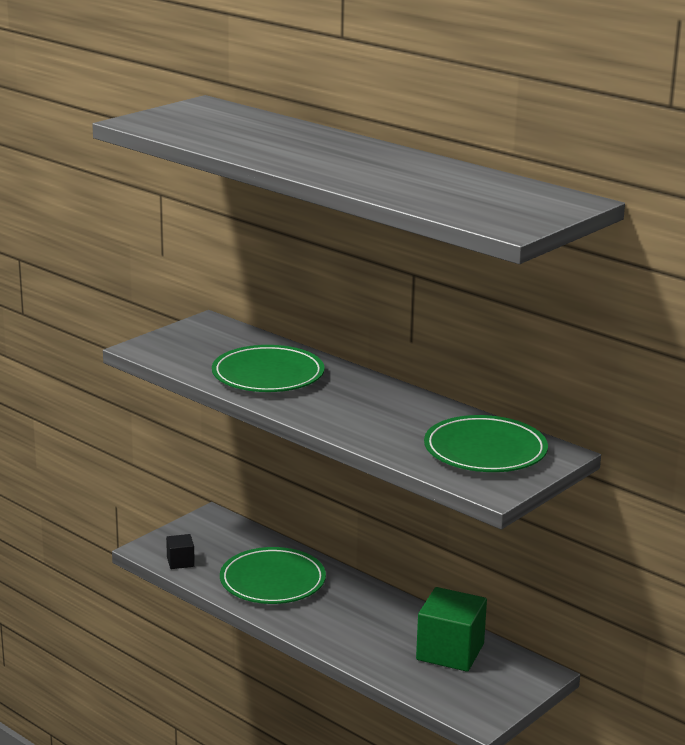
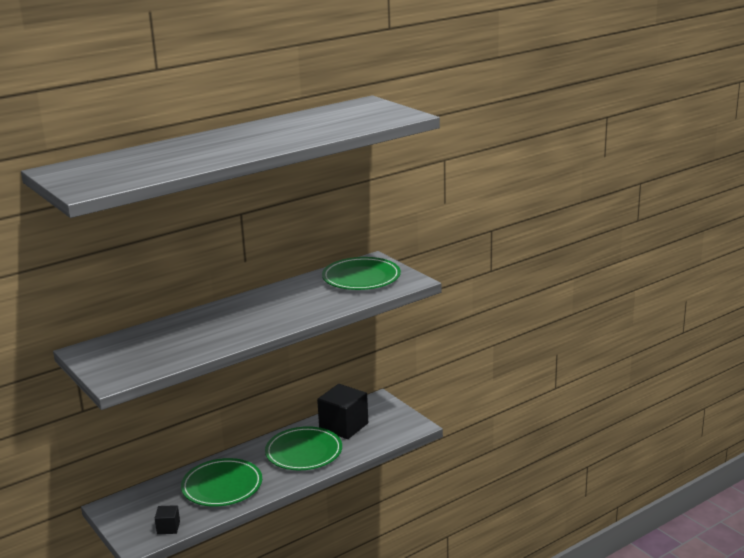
camera: 75 degrees left, 0 degrees up
green plate [212,345,325,392] -> green plate moved to [265,426,342,470]
green cube [416,587,487,672] -> black cube [317,384,368,439]

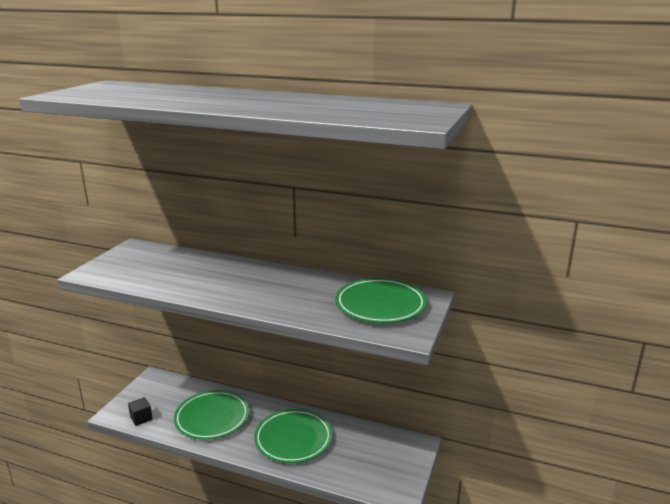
camera: 55 degrees right, 0 degrees up
black cube [317,384,368,439] -> none

